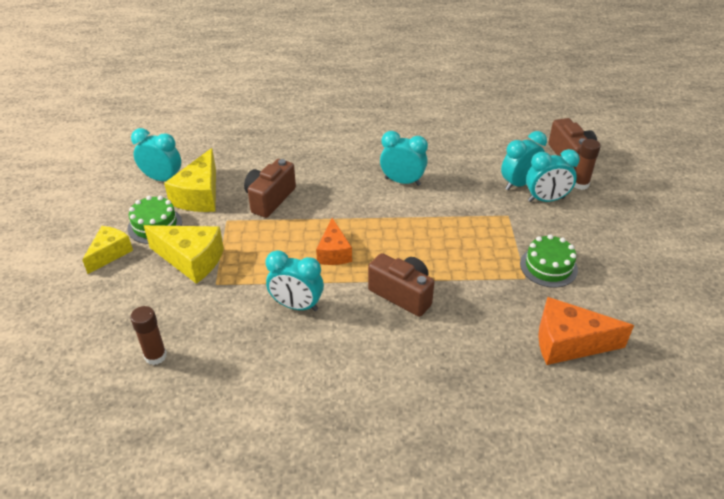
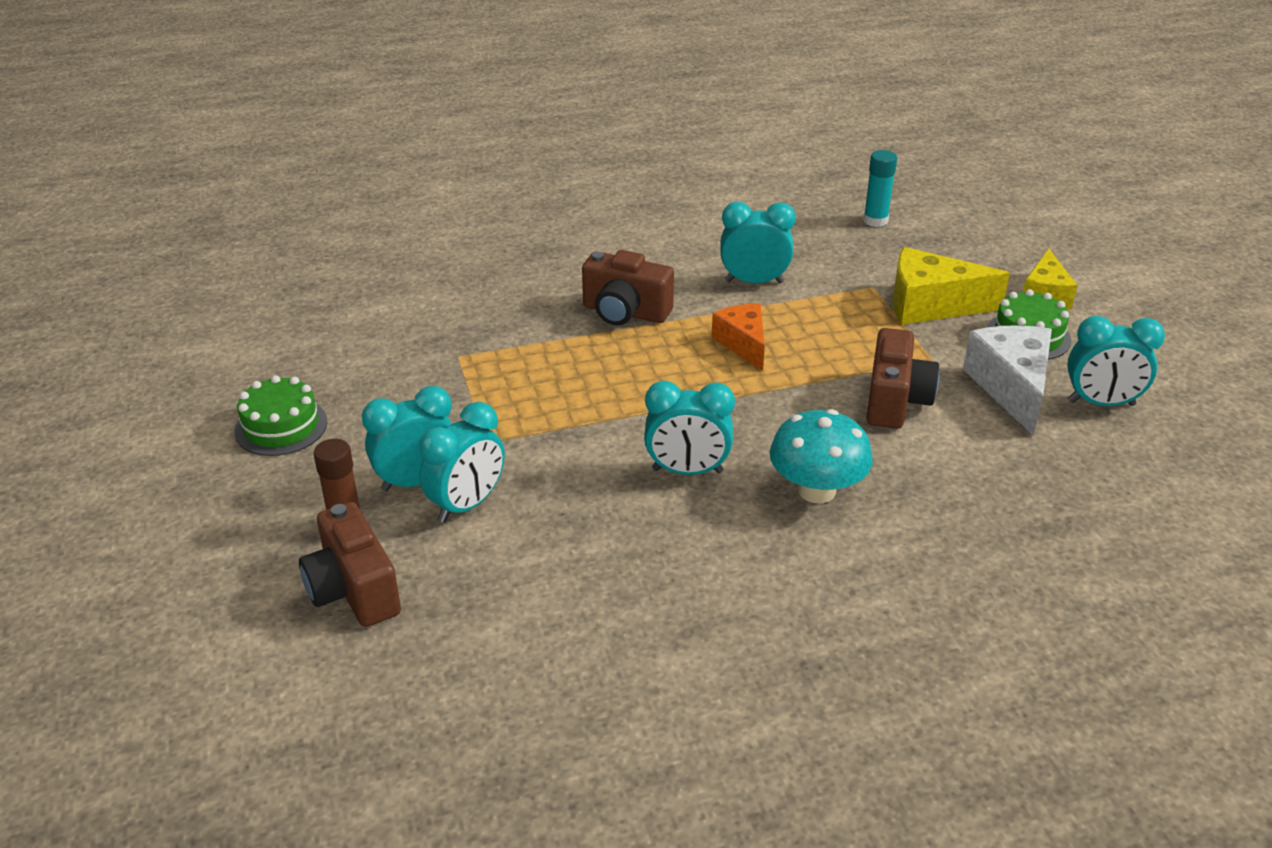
camera: 165 degrees right, 5 degrees down
brown glue stick [130,306,167,365] -> turquoise glue stick [863,150,897,227]
yellow cheese [164,148,216,212] -> white cheese [963,325,1052,436]
green cake [520,234,578,287] -> green cake moved to [234,375,328,456]
orange cheese [538,297,634,365] -> none
none -> turquoise mushroom [770,409,873,503]

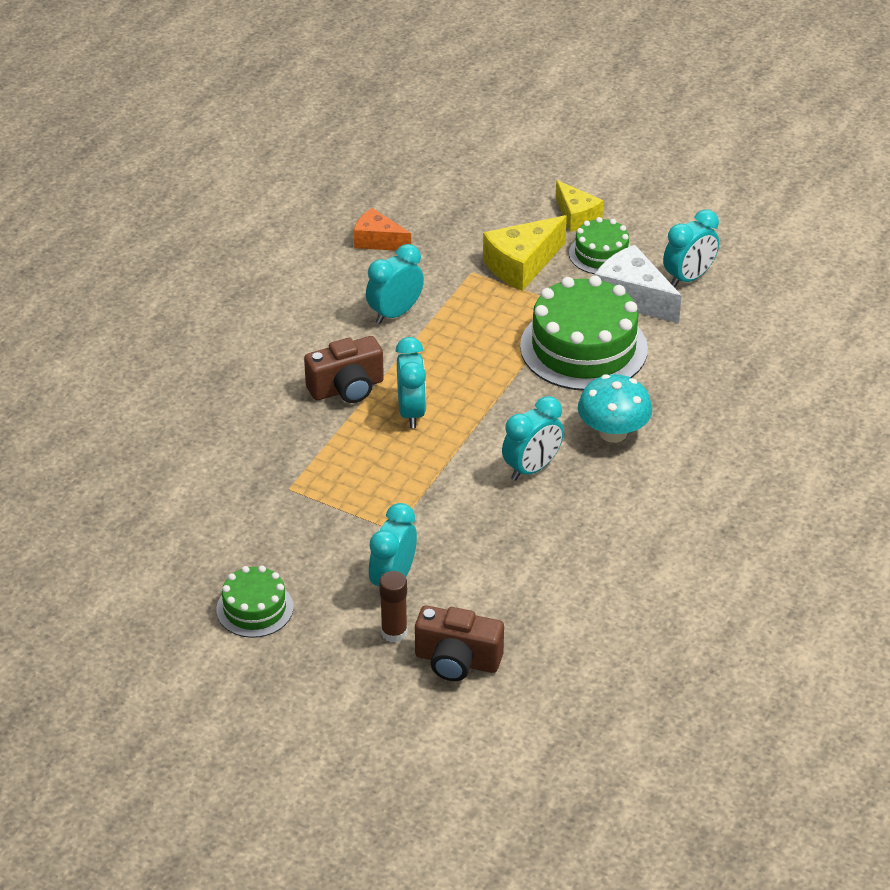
camera: 45 degrees left, 5 degrees up
turquoise clock [419,402,505,523] -> turquoise clock moved to [396,337,426,428]
orange cheese [711,303,765,371] -> orange cheese moved to [354,208,411,251]
turquoise glue stick [863,150,897,227] -> none
brown camera [866,328,939,429] -> green cake [520,276,648,391]

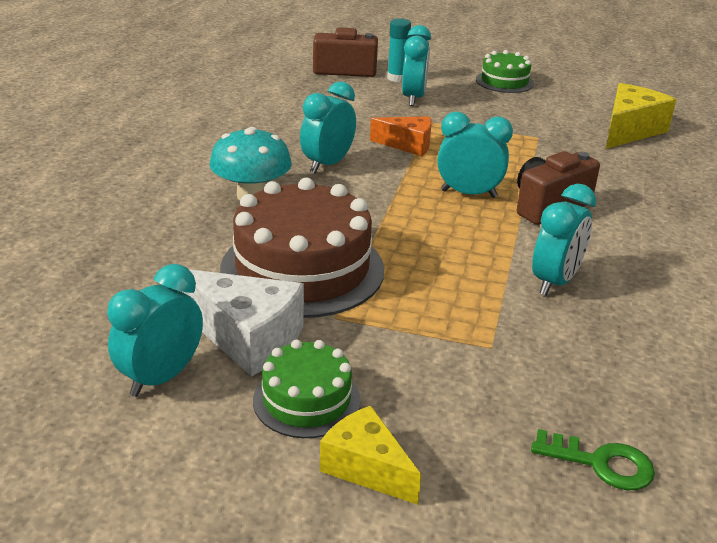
camera: 165 degrees right, 10 degrees down
orange cheese [354,208,411,251] -> orange cheese moved to [370,116,432,156]
brown glue stick [379,571,407,643] -> turquoise glue stick [387,18,411,82]
turquoise clock [396,337,426,428] -> turquoise clock turned 120 degrees clockwise [437,112,513,198]
yellow cheese [483,215,567,291] -> yellow cheese moved to [606,83,677,149]
green cake [520,276,648,391] -> brown cake [220,178,384,318]
none -> green key [531,429,655,491]

